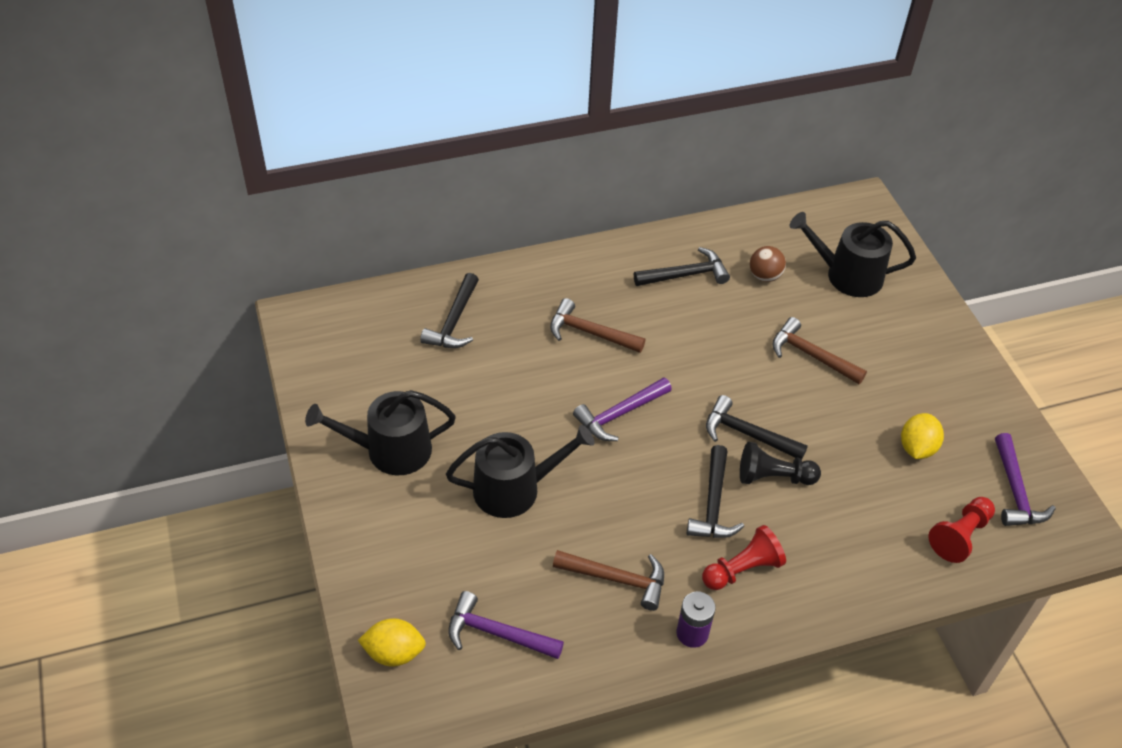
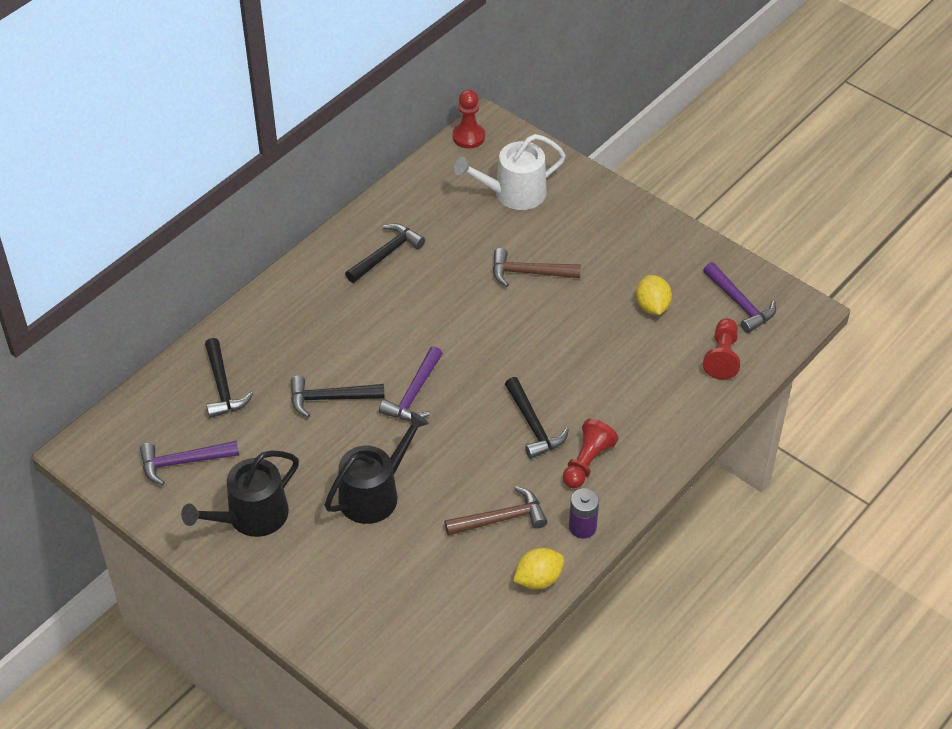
camera: 30 degrees left, 0 degrees up
yellow lemon [358,618,426,666] -> yellow lemon moved to [513,548,564,589]
purple hammer [448,591,564,659] -> purple hammer moved to [140,440,239,485]
brown hammer [550,298,645,353] -> none
black hammer [706,395,808,459] -> black hammer moved to [291,376,385,418]
black pawn [740,442,821,485] -> none
brown ball [750,246,786,282] -> none
black watering can [790,212,916,297] -> white watering can [454,134,566,210]
none -> red pawn [452,89,485,148]

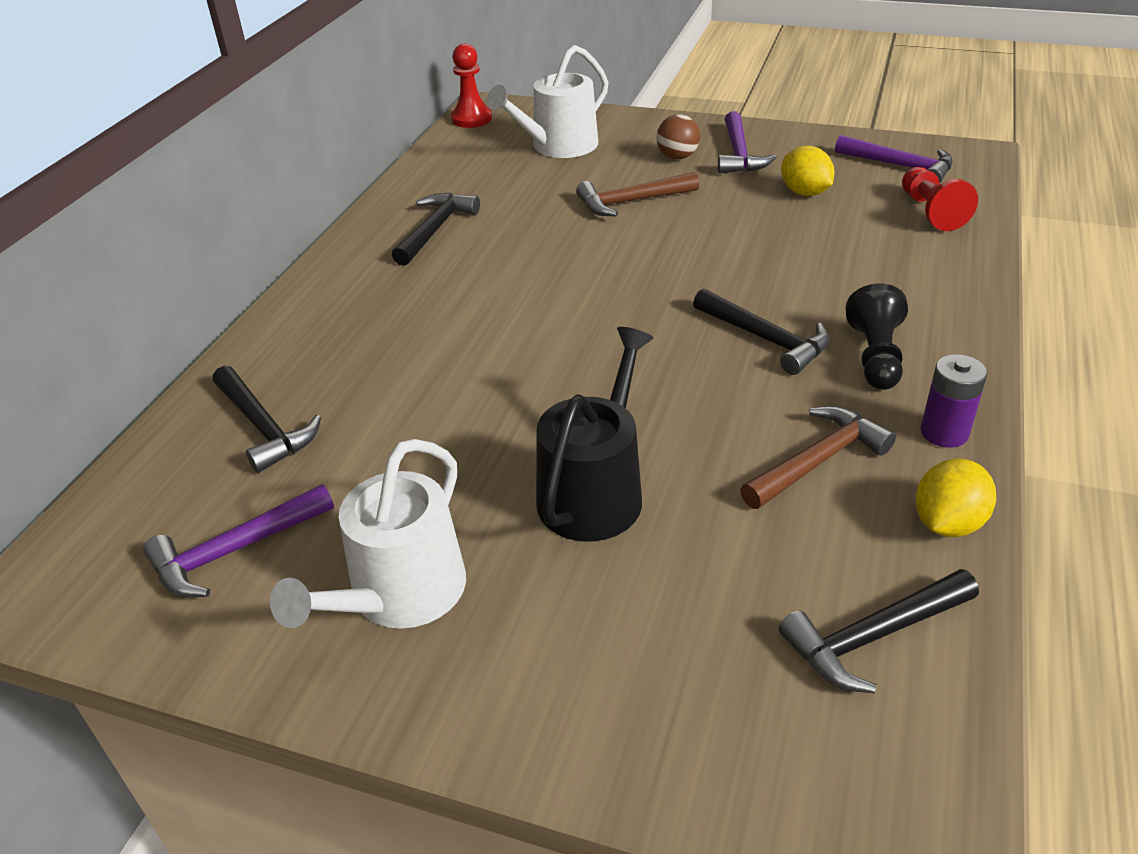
camera: 20 degrees left, 10 degrees down
black watering can [181,451,299,537] -> white watering can [270,439,466,629]
black hammer [291,376,385,418] -> black hammer moved to [779,569,979,693]
purple hammer [379,346,443,421] -> purple hammer moved to [718,111,777,173]
red pawn [562,419,618,489] -> black pawn [845,283,908,390]
none -> brown ball [657,114,700,159]

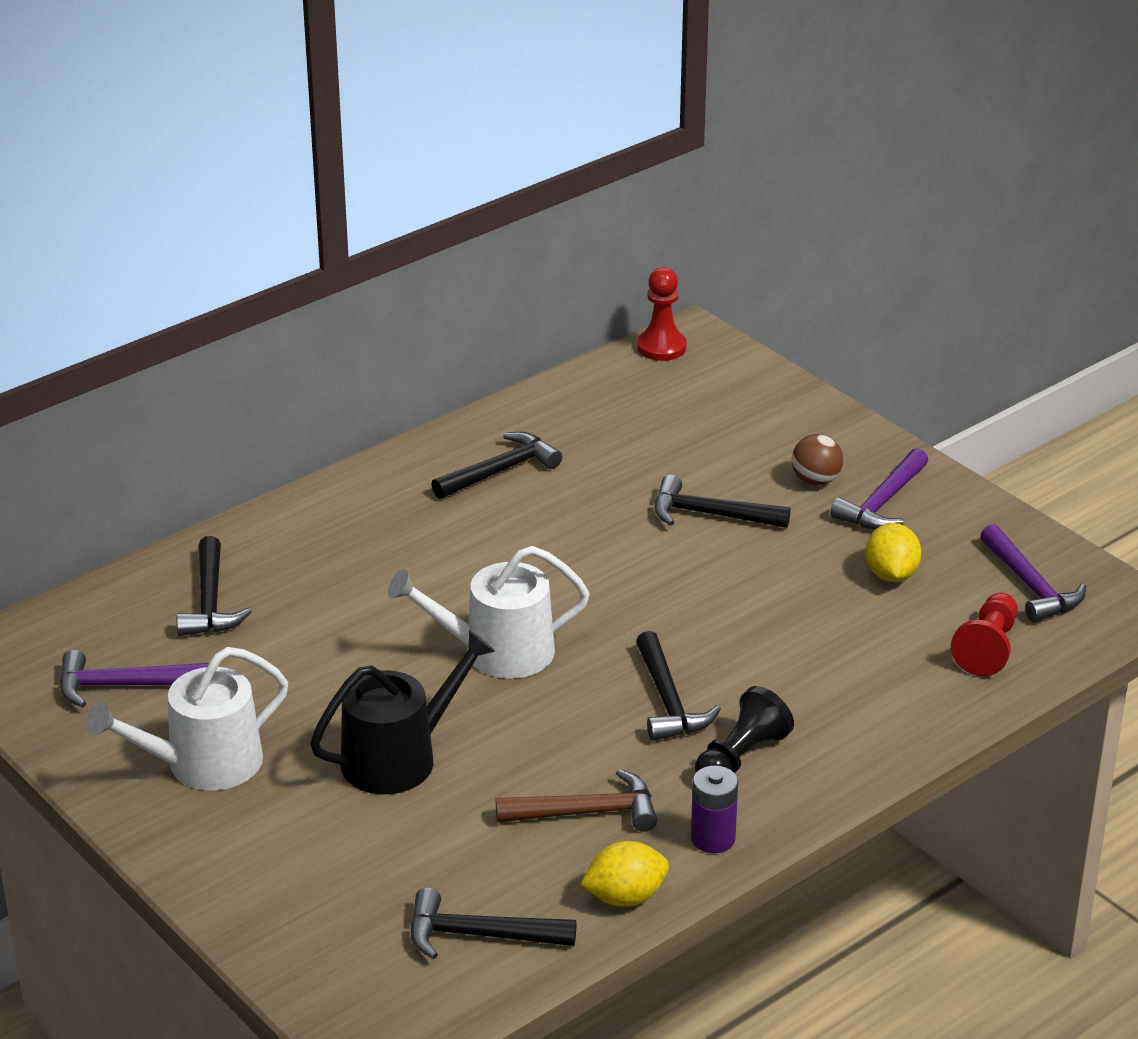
camera: 30 degrees right, 5 degrees down
white watering can [487,45,609,158] -> white watering can moved to [388,546,590,679]
brown hammer [576,172,699,216] -> black hammer [654,475,791,528]

